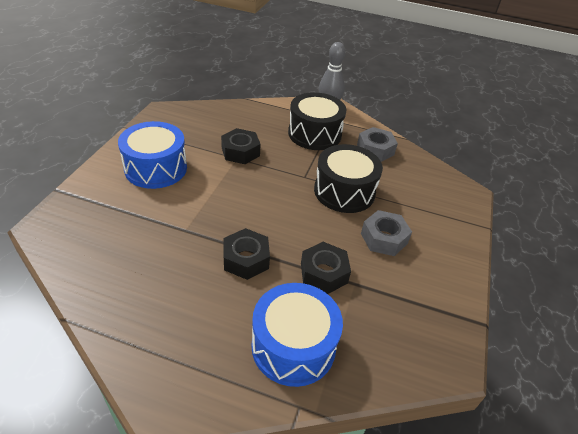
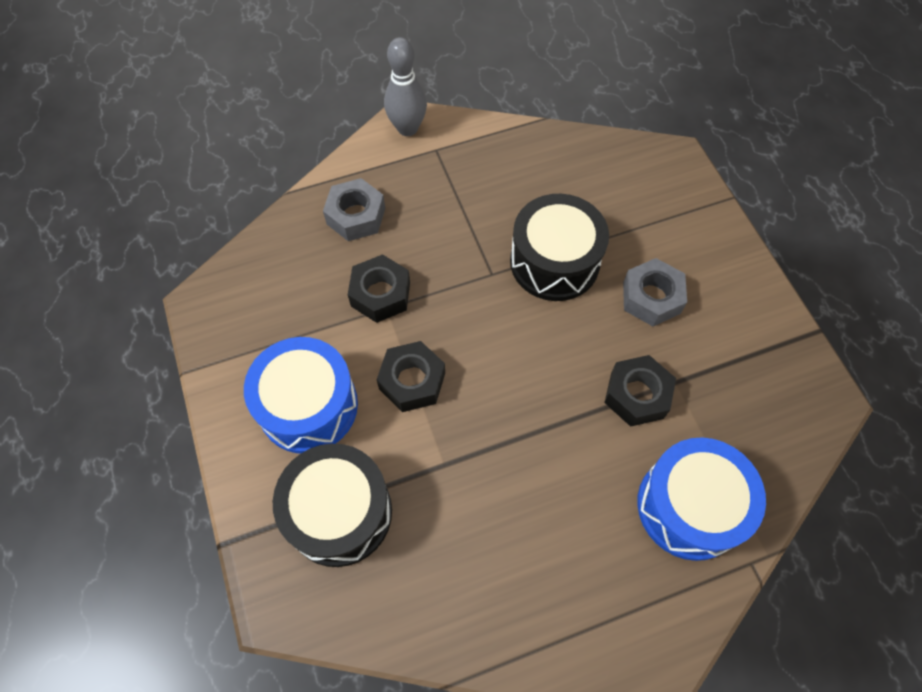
camera: 35 degrees left, 20 degrees up
black nut [224,228,270,280] -> black nut moved to [377,341,445,412]
black drum [288,92,347,150] -> black drum moved to [273,444,392,567]
grey nut [357,127,398,162] -> grey nut moved to [323,178,385,241]

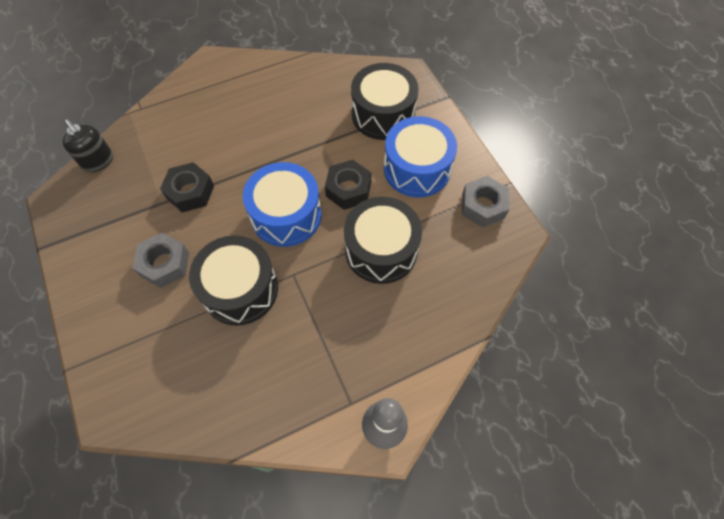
camera: 175 degrees right, 0 degrees up
grey nut [323,178,385,241] -> grey nut moved to [462,176,509,227]
black nut [348,254,410,323] -> black drum [344,197,422,284]
blue drum [637,437,766,561] -> blue drum moved to [243,162,322,247]
none -> black soap dispenser [63,119,113,172]

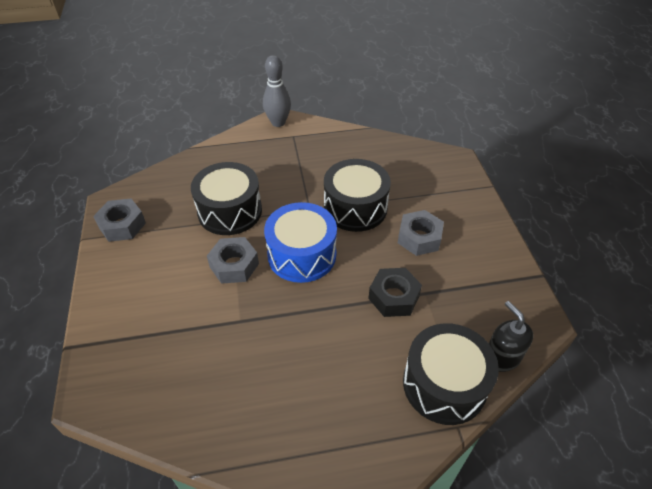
camera: 165 degrees left, 15 degrees down
black nut [325,160,371,210] -> grey nut [207,237,259,284]
black drum [351,63,419,140] -> black drum moved to [403,323,499,425]
blue drum [384,116,457,197] -> none

